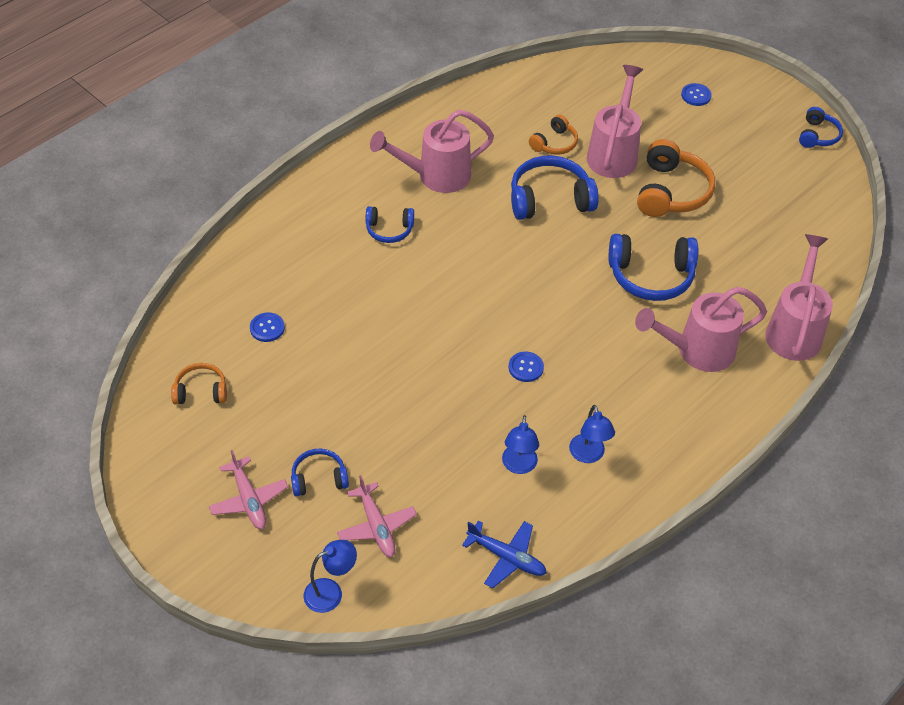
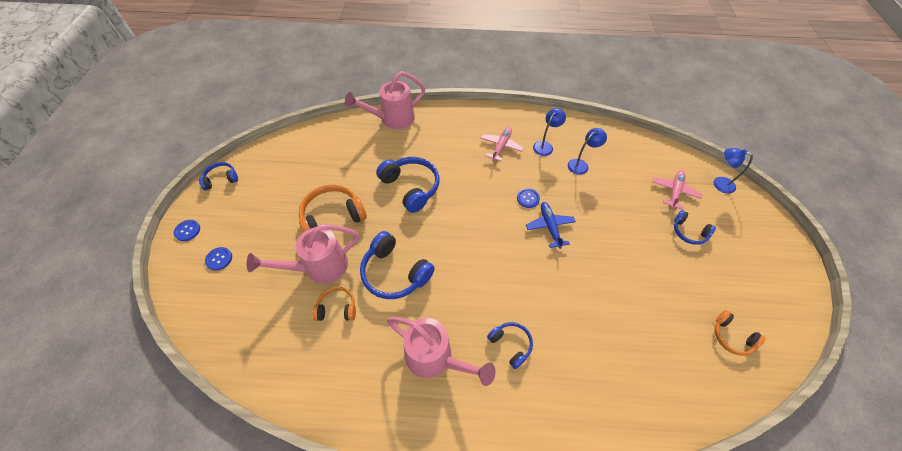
camera: 130 degrees left, 5 degrees up
pink plane [209,450,288,529] -> pink plane moved to [481,127,524,162]
blue button [250,312,285,342] -> blue button moved to [174,220,200,241]
blue plane [462,520,547,588] -> blue plane moved to [526,202,576,249]
pink watering can [635,287,767,372] -> none

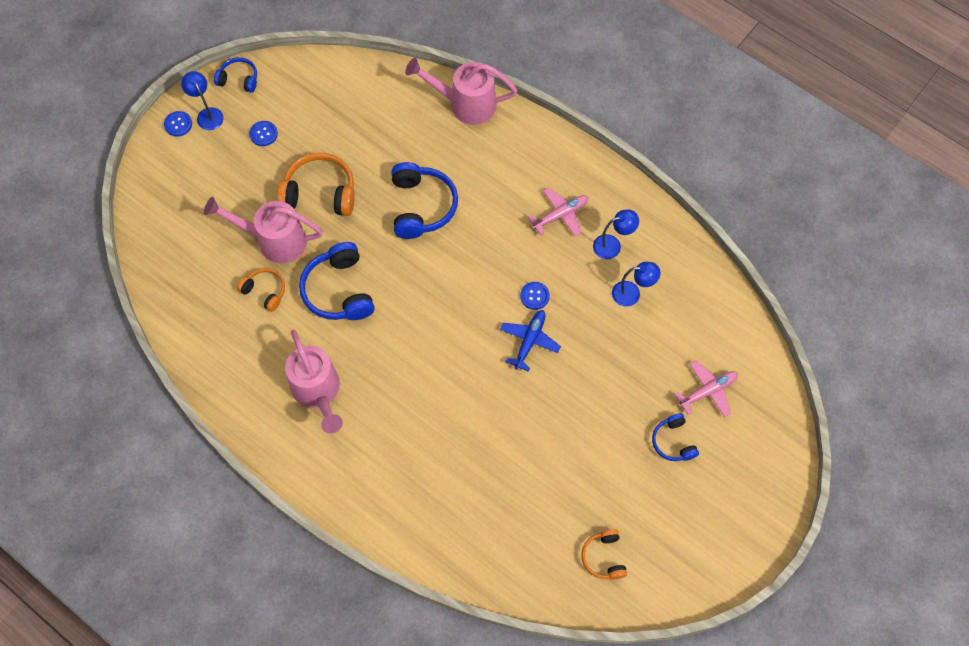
camera: 35 degrees right, 10 degrees up
blue button [205,247,232,271] -> blue button moved to [250,121,278,146]
blue headphones [487,322,533,369] -> none
blue lamp [714,148,753,194] -> blue lamp moved to [181,71,224,130]

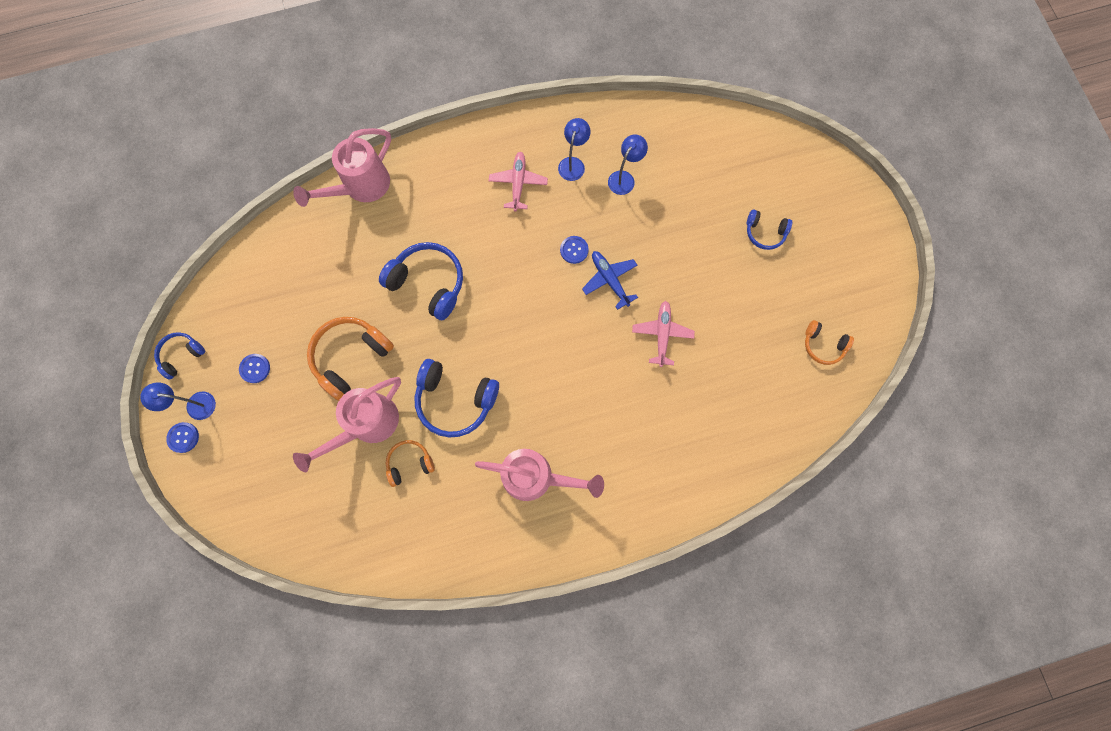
camera: 55 degrees left, 10 degrees up
pink plane [674,361,738,417] -> pink plane moved to [632,301,695,367]

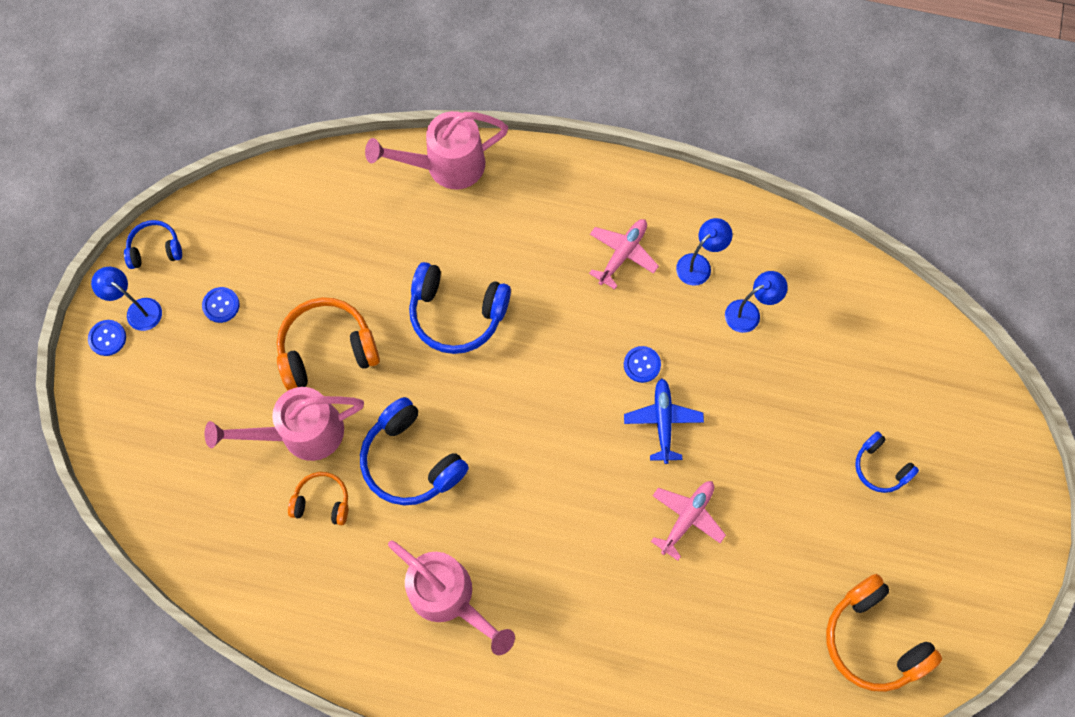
camera: 30 degrees right, 5 degrees down
blue headphones [379,242,463,320] -> blue headphones turned 135 degrees clockwise [409,262,511,354]
orange headphones [805,320,854,365] -> orange headphones [826,574,942,692], size x1.76

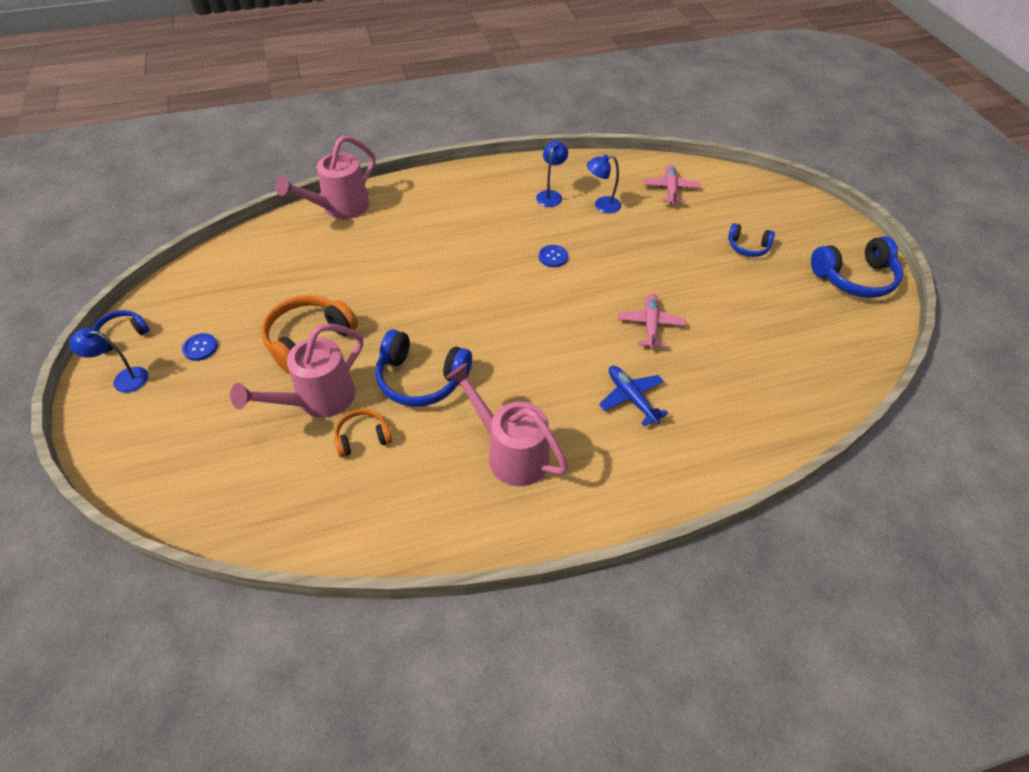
camera: 30 degrees left, 20 degrees down
blue button [88,320,126,356] -> none
pink watering can [388,540,515,655] -> pink watering can turned 150 degrees counterclockwise [446,363,568,486]
blue headphones [409,262,511,354] -> blue headphones moved to [811,236,903,298]
pink plane [589,219,659,290] -> pink plane moved to [643,164,701,205]
blue plane [624,379,704,464] -> blue plane moved to [599,366,669,426]
blue lamp [725,271,788,333] -> blue lamp turned 135 degrees counterclockwise [587,154,621,214]
orange headphones [826,574,942,692] -> none

